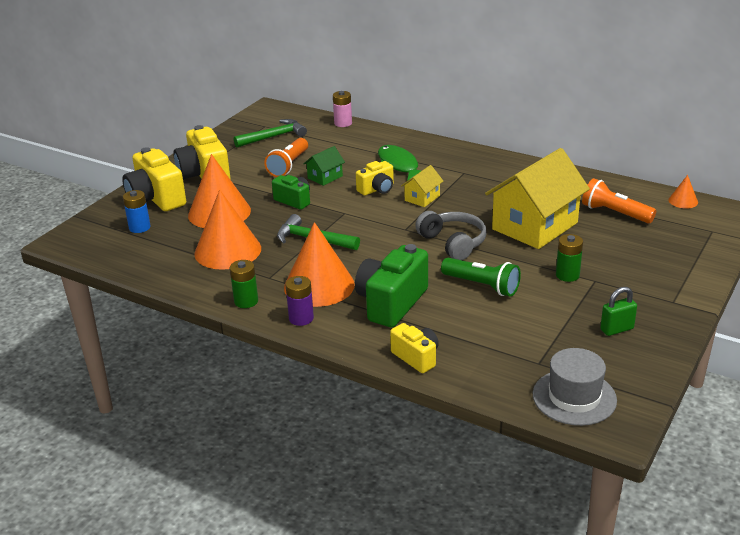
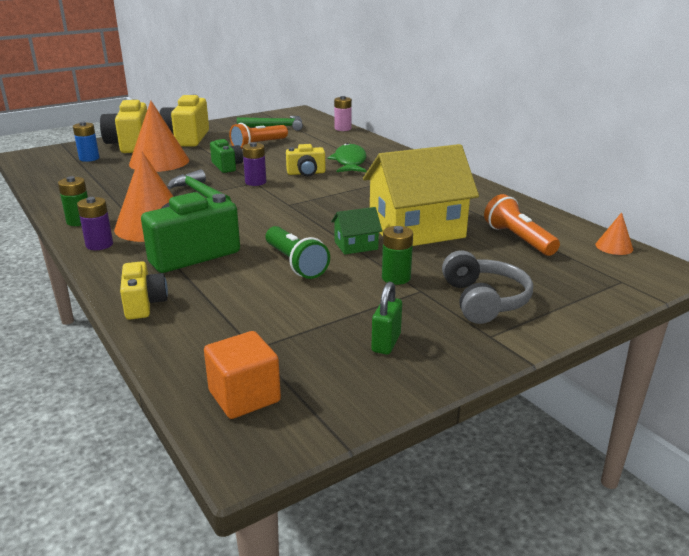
camera: 25 degrees right, 5 degrees down
orange cone [195,190,261,270] -> none
green house [304,146,345,186] -> green house moved to [331,207,382,255]
yellow house [401,165,443,207] -> none
grey headphones [415,211,486,260] -> grey headphones moved to [442,250,533,324]
grey hat [533,348,617,426] -> orange cube [204,331,281,419]
green padlock [600,287,637,336] -> green padlock turned 75 degrees counterclockwise [371,282,402,355]
none -> purple battery [242,142,266,186]

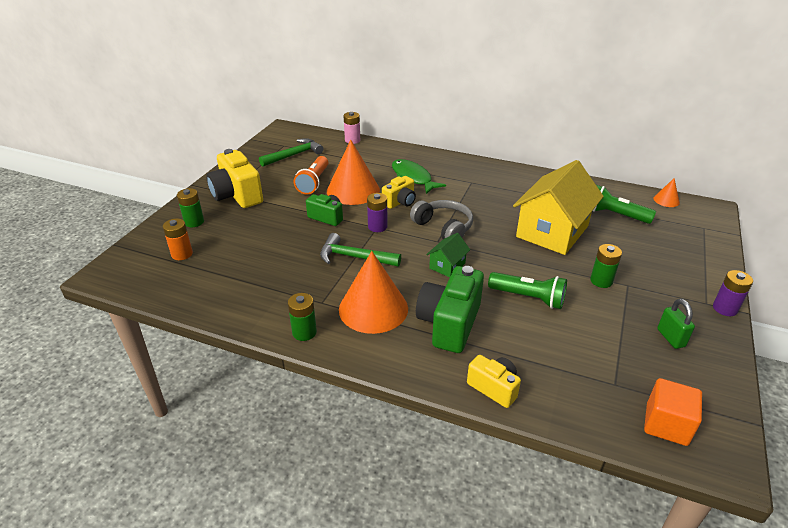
camera: 35 degrees left, 10 degrees up
blue battery [73,122,99,162] -> orange battery [163,219,193,260]
purple battery [77,197,113,250] -> purple battery moved to [713,270,753,316]
yellow camera [100,99,147,153] -> green battery [177,188,204,227]
orange cone [129,101,189,172] -> orange cone moved to [327,140,380,205]
green house [331,207,382,255] -> green house moved to [426,233,470,277]
grey headphones [442,250,533,324] -> grey headphones moved to [410,200,473,239]
orange flashlight [484,194,560,256] -> green flashlight [593,185,656,224]

